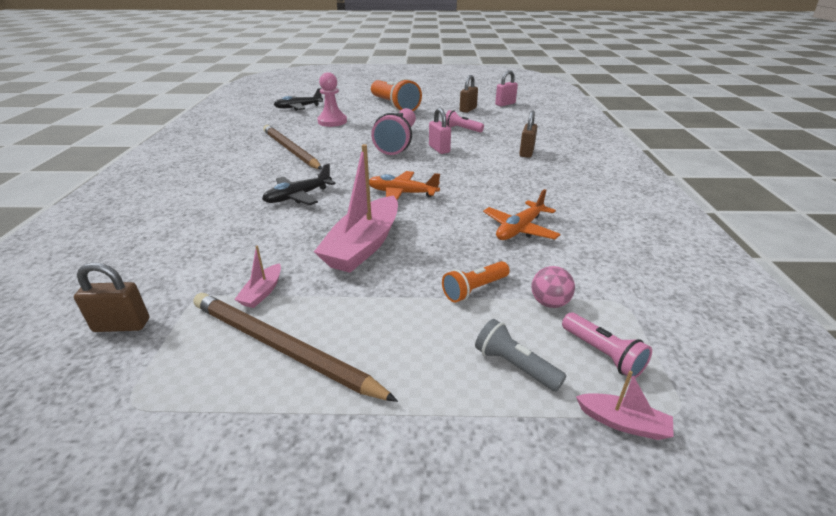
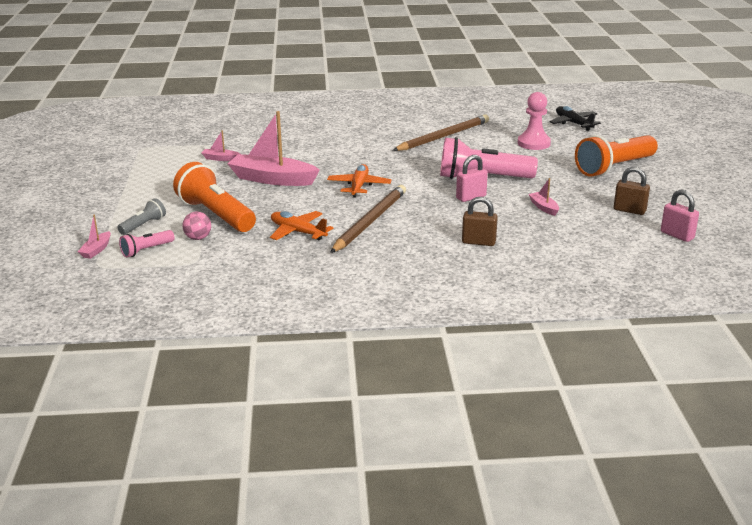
camera: 85 degrees right, 5 degrees down
brown padlock [74,262,149,332] -> none
brown pencil [193,293,398,402] -> brown pencil moved to [330,185,406,253]
black plane [262,163,336,205] -> none
orange flashlight [442,261,510,302] -> orange flashlight [173,162,256,232], size x2.06
pink flashlight [446,110,484,133] -> pink boat [529,178,559,216]

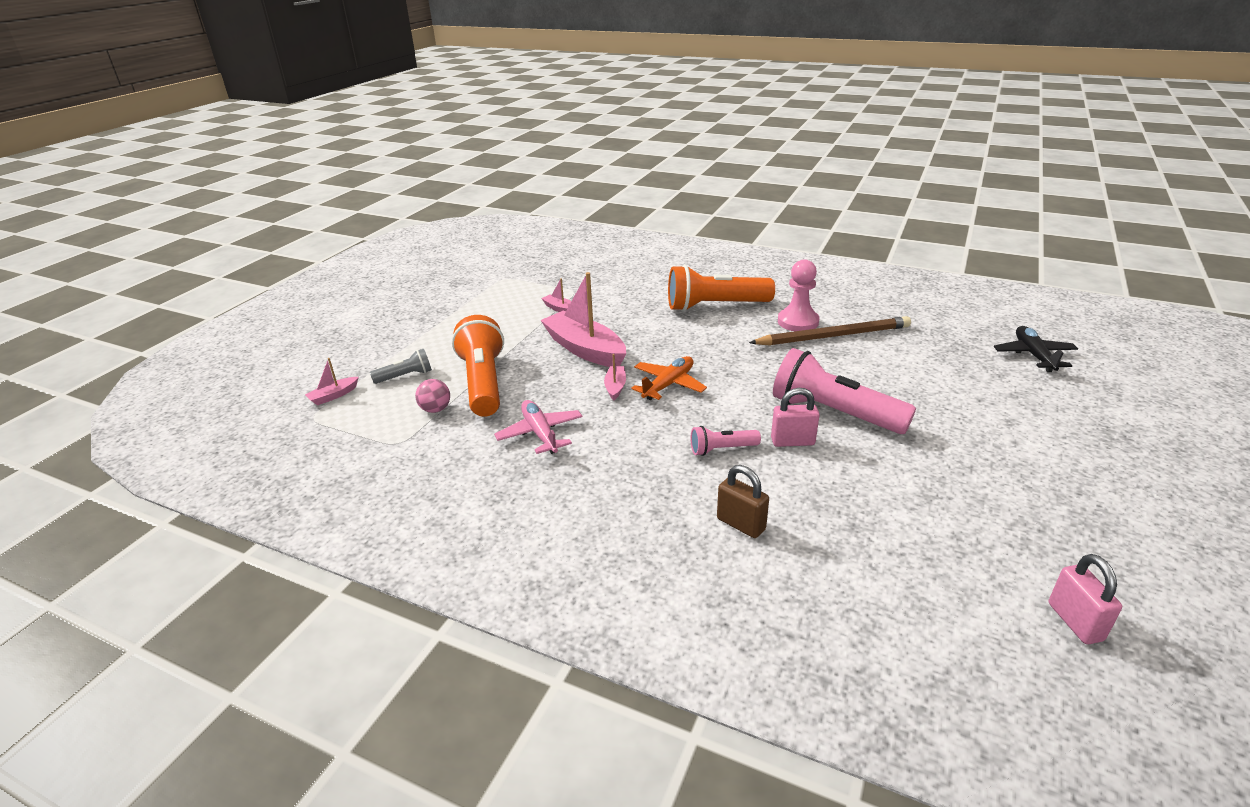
camera: 30 degrees right, 5 degrees up
pink flashlight [119,230,175,257] -> pink flashlight moved to [691,426,761,456]
orange plane [270,211,334,240] -> pink plane [494,400,583,454]
brown pencil [330,185,406,253] -> none
pink pawn [518,92,551,150] -> pink pawn moved to [778,259,819,331]
pink boat [529,178,559,216] -> pink boat moved to [604,354,626,401]
orange flashlight [575,135,658,177] -> orange flashlight moved to [668,265,775,312]
brown padlock [614,167,650,215] -> none

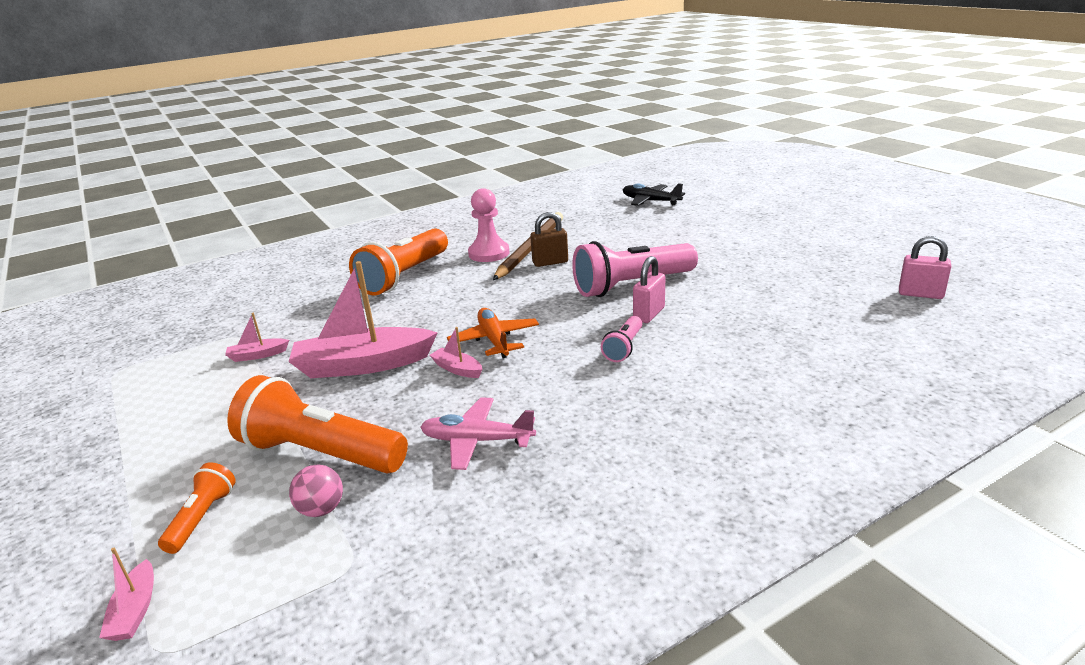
camera: 55 degrees left, 5 degrees down
grey flashlight [370,349,432,384] -> orange flashlight [158,462,235,554]
brown padlock [717,465,769,538] -> brown padlock moved to [530,212,568,267]

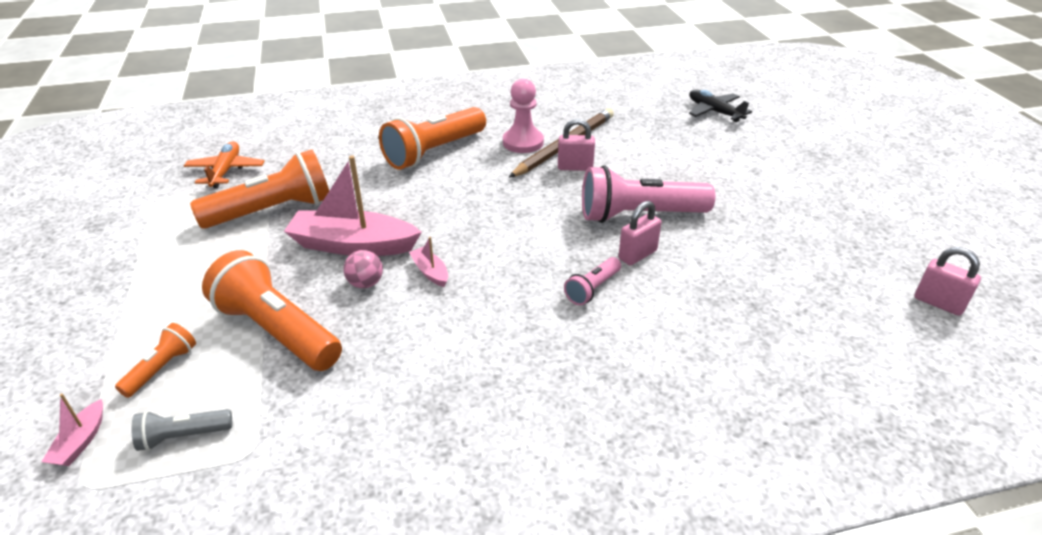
camera: 15 degrees right, 10 degrees up
pink boat [225,313,289,362] -> orange flashlight [190,150,329,229]
pink ball [289,464,343,517] -> pink ball moved to [343,250,383,288]
pink plane [420,397,536,470] -> none
orange plane [447,308,539,358] -> orange plane moved to [184,142,265,188]
brown padlock [530,212,568,267] -> pink padlock [558,119,595,171]
none -> grey flashlight [131,409,232,451]

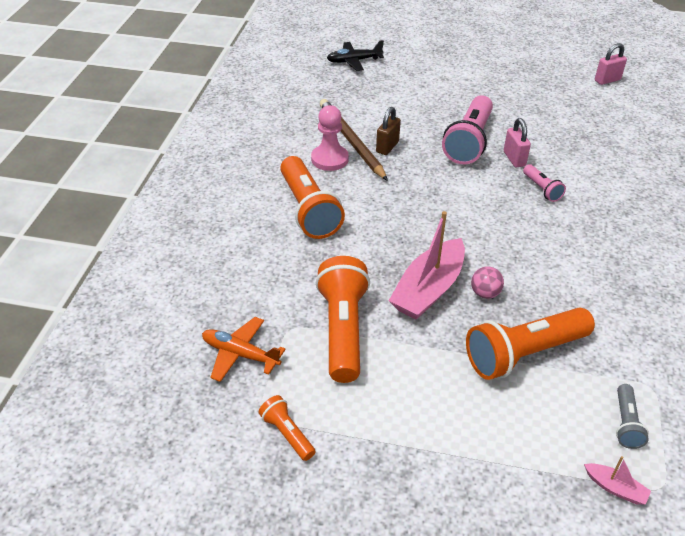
camera: 65 degrees left, 5 degrees up
orange flashlight [115,323,196,398] -> orange flashlight moved to [259,395,316,461]
pink boat [409,237,448,287] -> none
pink padlock [558,119,595,171] -> brown padlock [376,107,401,155]

